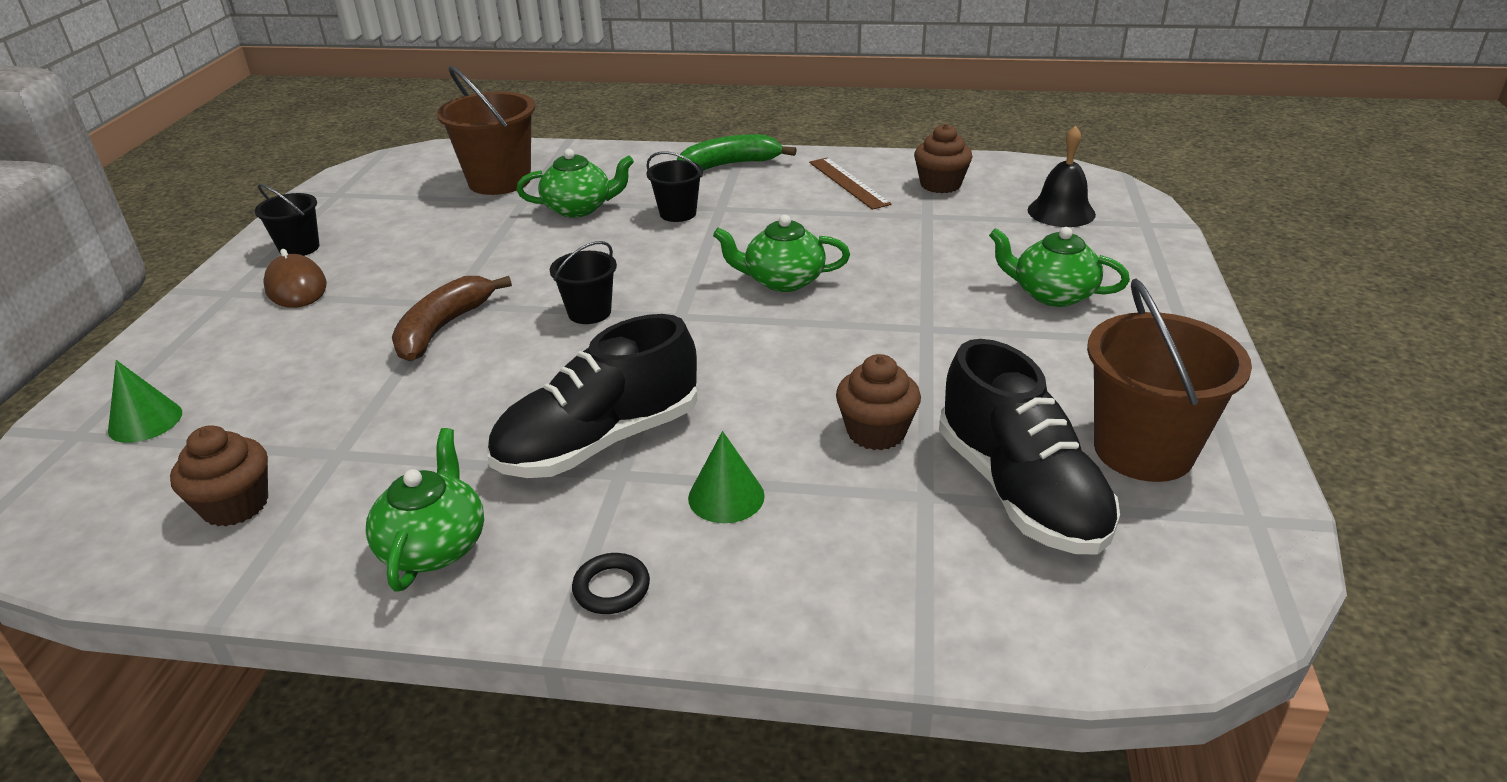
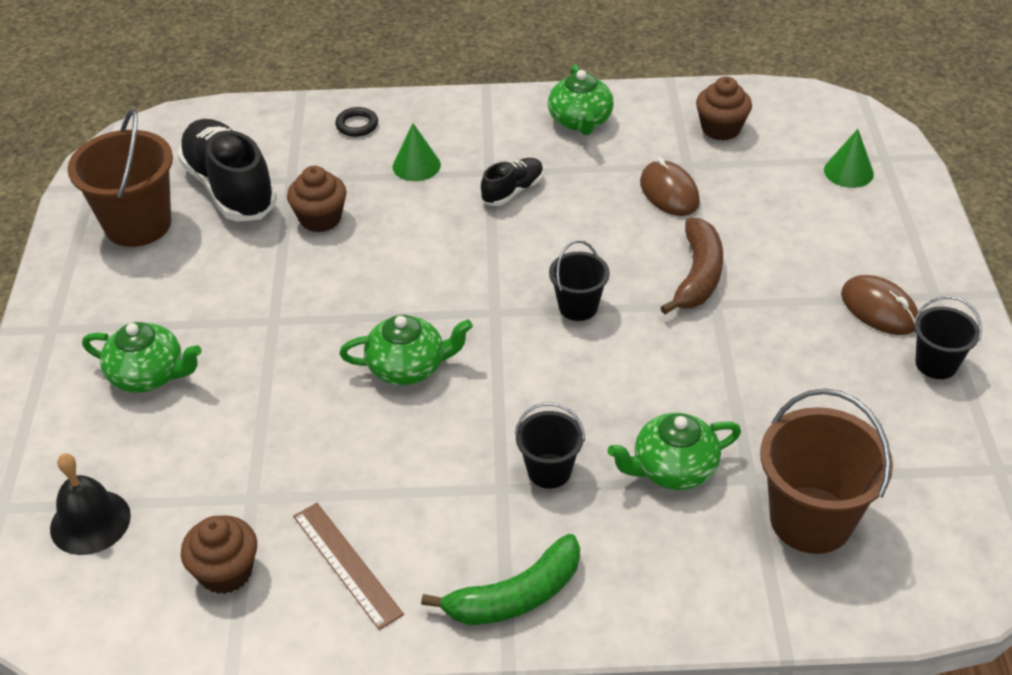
camera: 170 degrees right, 10 degrees up
black shoe [487,314,697,478] -> black shoe [481,158,543,206], size x0.50
black ring [572,553,650,614] -> black ring moved to [335,107,378,137]
none -> brown mouse [640,157,700,216]

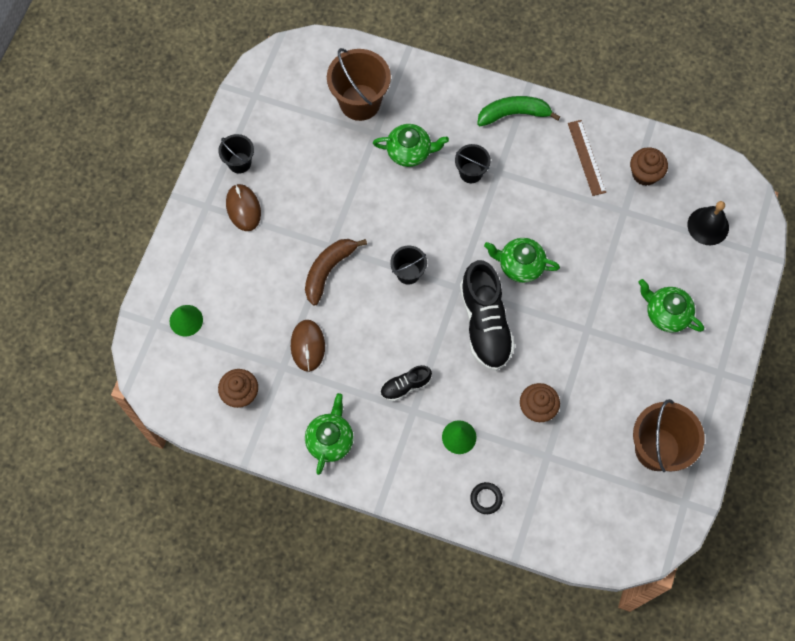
camera: 160 degrees left, 25 degrees up
black shoe [177,119,277,221] -> black shoe moved to [460,260,515,371]

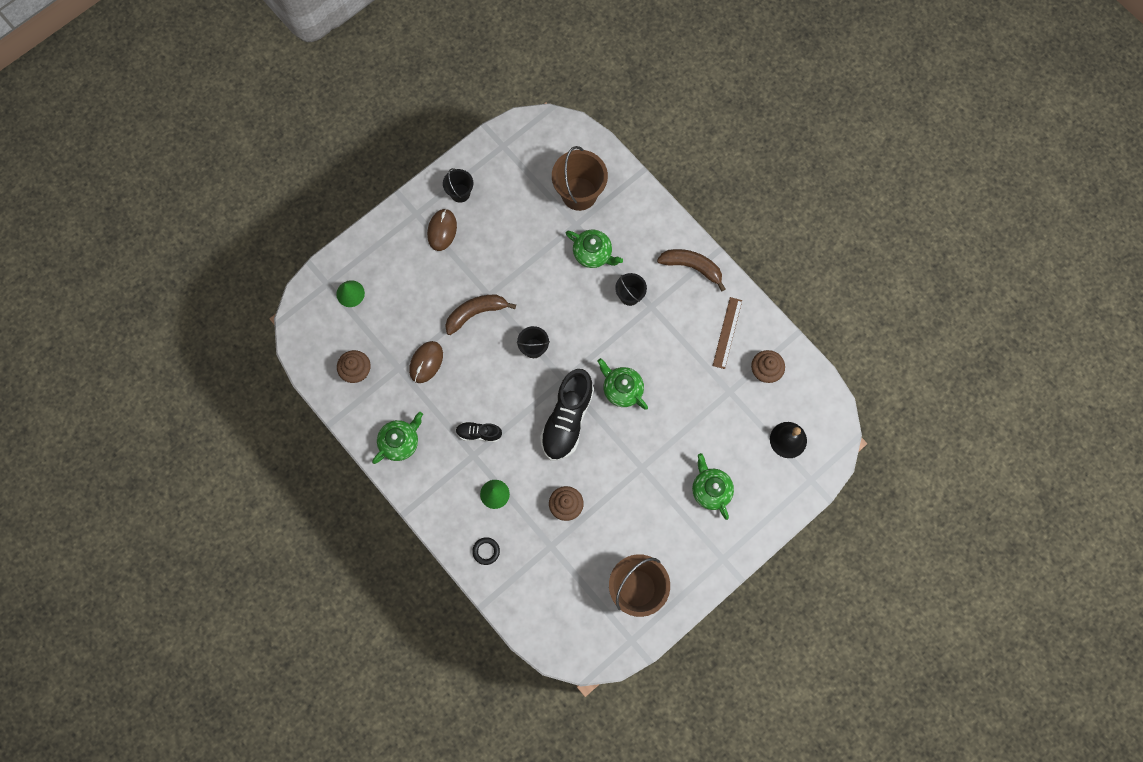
camera: 30 degrees right, 5 degrees up
green banana [477,96,561,126] -> brown banana [657,249,726,291]

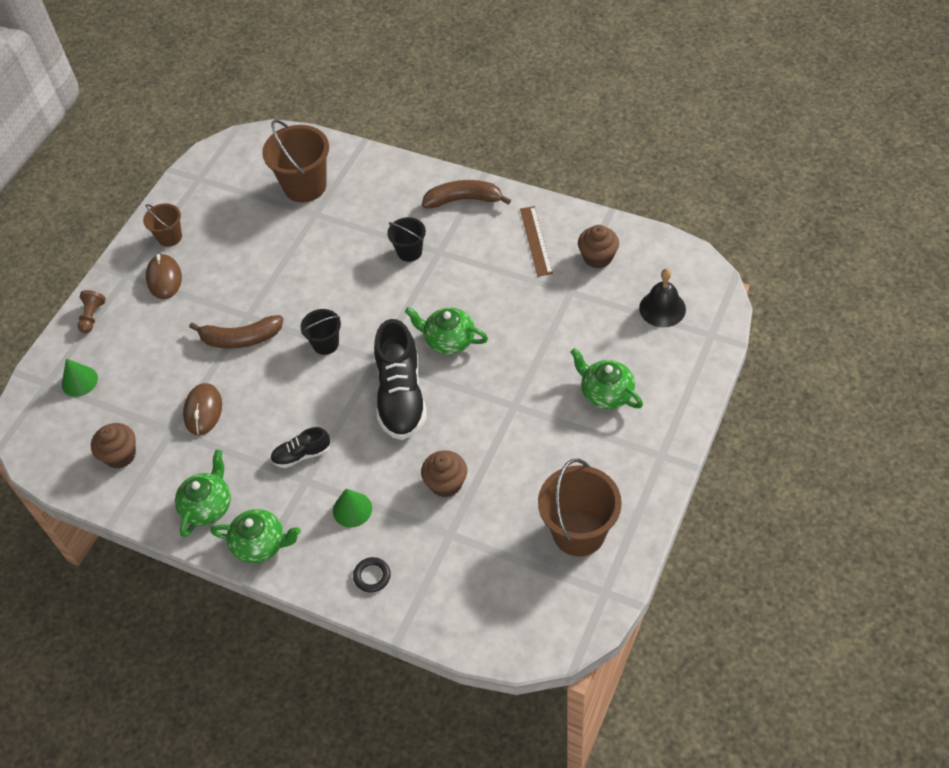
camera: 20 degrees left, 20 degrees down
black bucket [443,168,474,203] -> brown bucket [143,203,182,247]
brown banana [445,295,516,335] -> brown banana turned 135 degrees counterclockwise [189,315,283,349]
green teapot [566,230,623,268] -> green teapot moved to [210,509,301,563]
none -> brown pawn [78,290,106,333]

